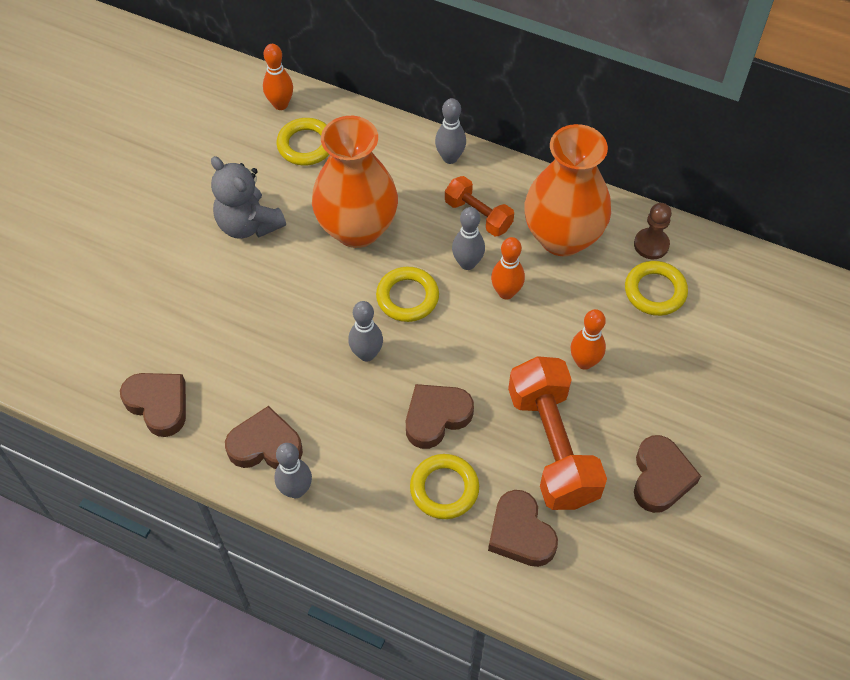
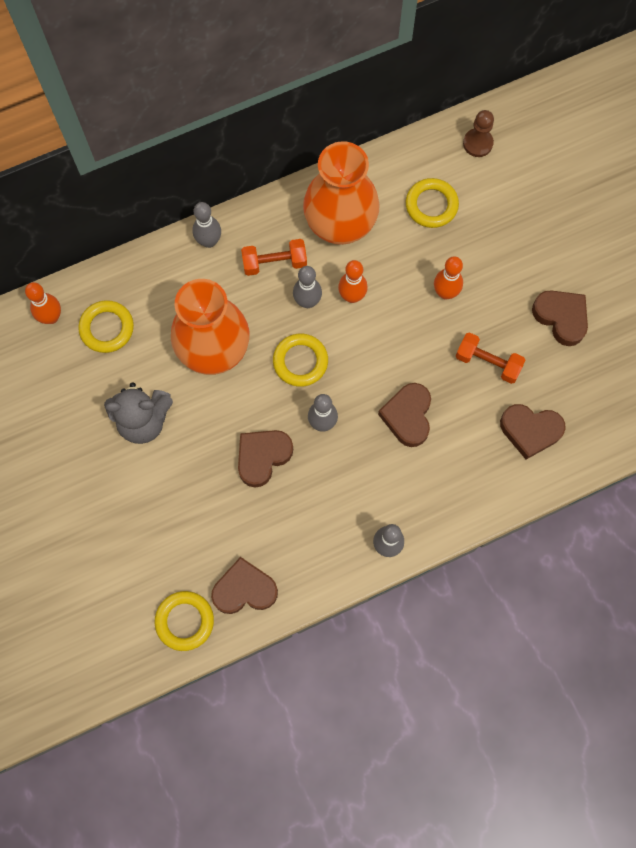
camera: 50 degrees left, 15 degrees up
brown heart [225,406,303,469] -> brown heart moved to [238,430,293,488]
yellow ring [410,454,479,519] -> yellow ring moved to [155,591,214,651]
orange dumbbell [508,356,607,510] -> orange dumbbell [456,332,525,384], size x0.55
brown pawn [634,203,672,259] -> brown pawn moved to [463,110,494,157]

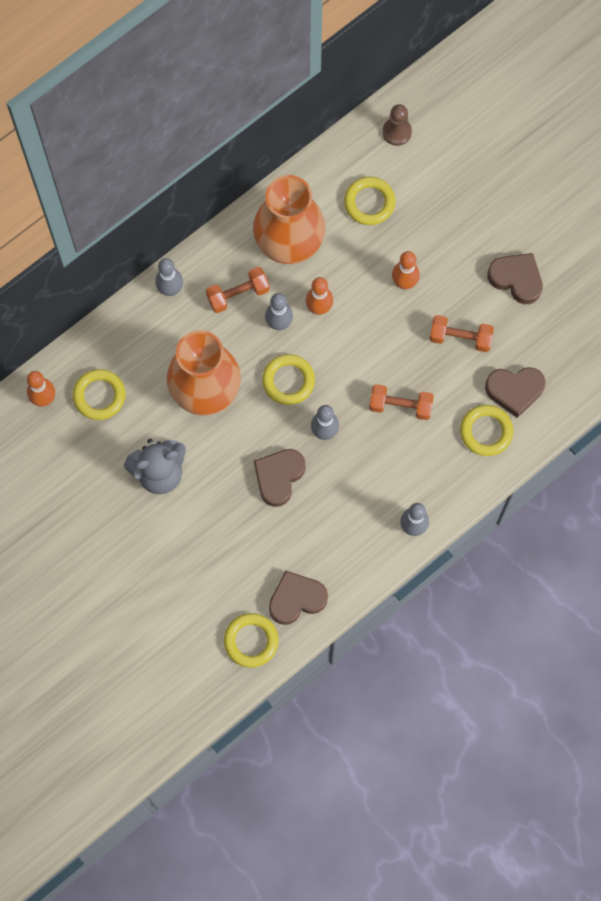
camera: 15 degrees left, 0 degrees up
brown heart [378,383,431,447] -> orange dumbbell [369,384,434,420]
none -> yellow ring [460,405,513,456]

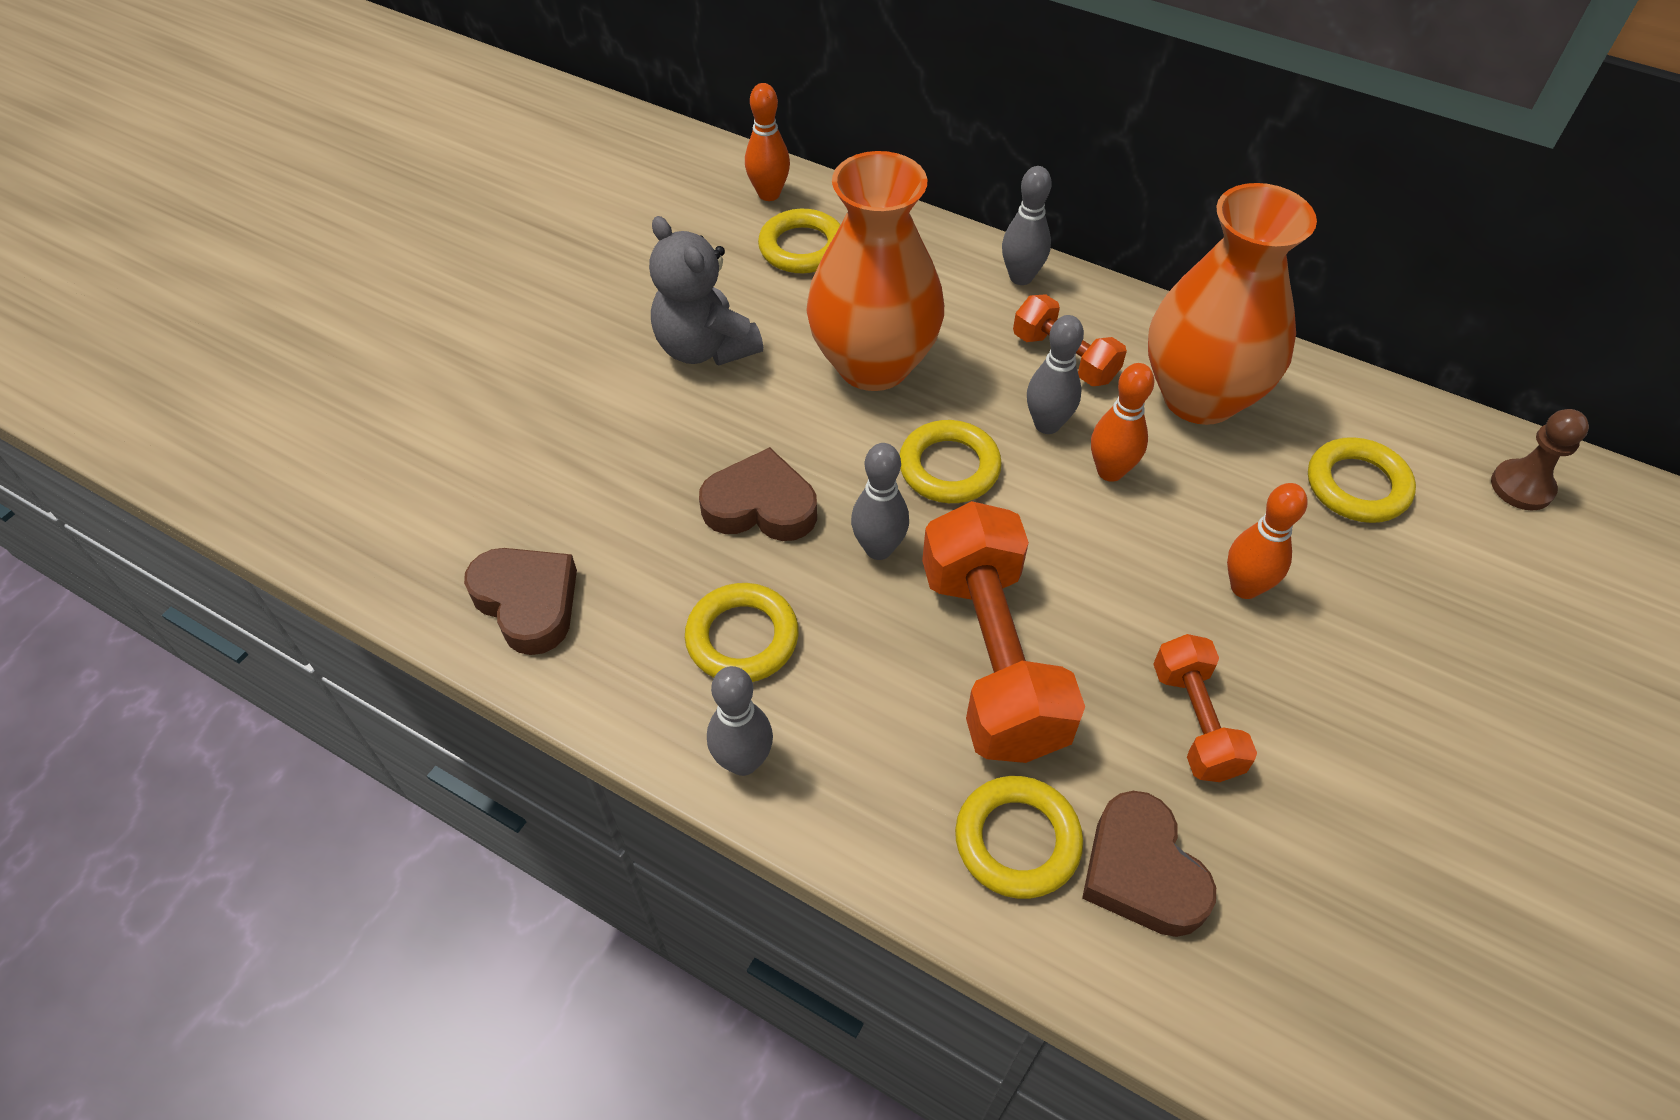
camera: 70 degrees right, 20 degrees down
yellow ring [224,613,279,668] -> yellow ring moved to [685,583,799,682]
orange dumbbell [369,384,434,420] -> orange dumbbell [922,501,1085,763], size x1.83
brown heart [488,253,543,304] -> none

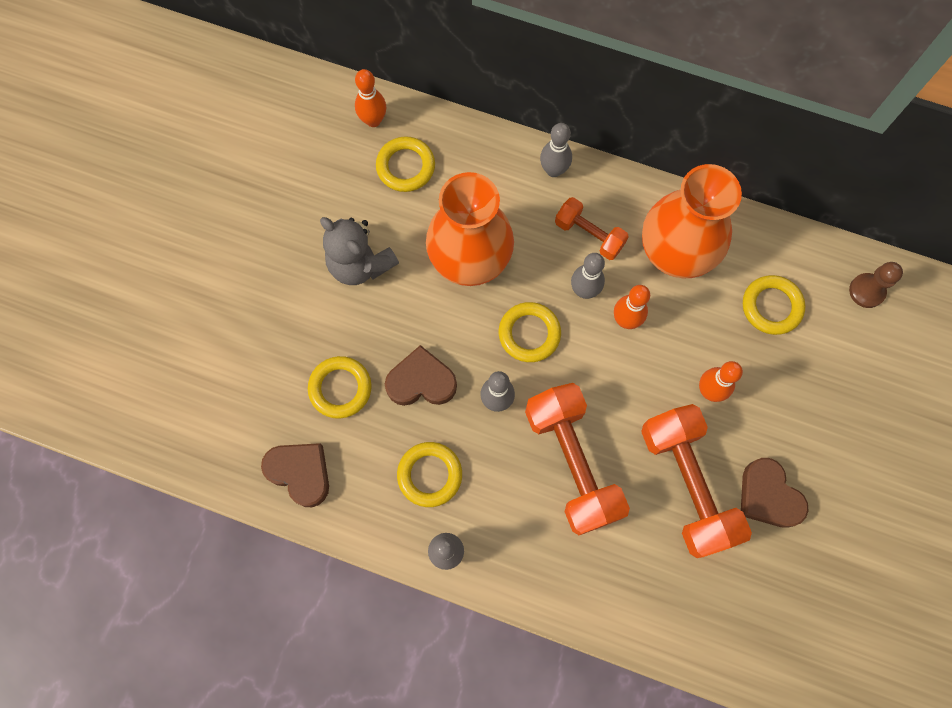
camera: 10 degrees left, 20 degrees up
yellow ring [955,776,1083,899] -> yellow ring moved to [308,356,372,419]
brown heart [1082,791,1216,937] -> brown heart moved to [741,458,809,527]
orange dumbbell [1153,634,1257,782] -> orange dumbbell [641,404,752,558], size x1.83

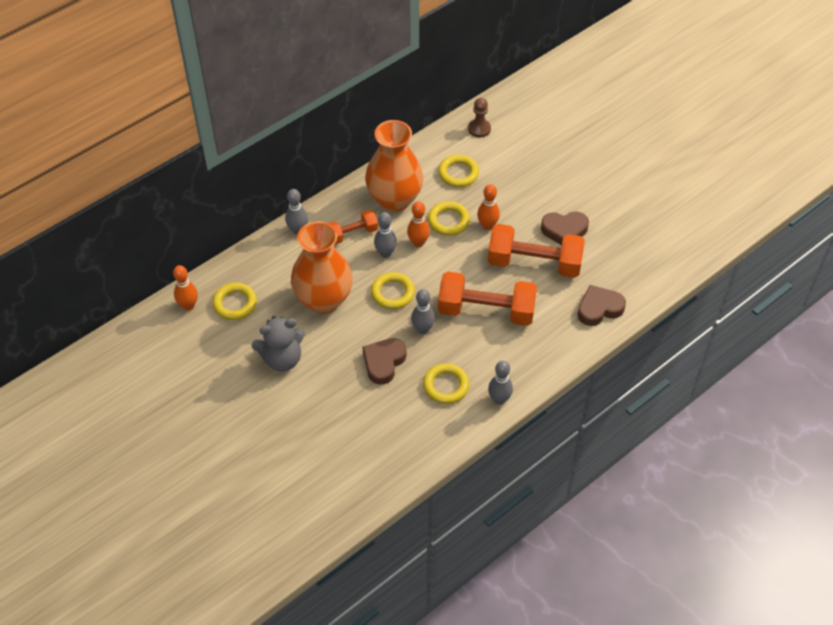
camera: 60 degrees left, 20 degrees down
brown heart [261,443,329,507] -> brown heart moved to [578,285,626,326]
yellow ring [308,356,372,419] -> yellow ring moved to [428,201,470,236]

